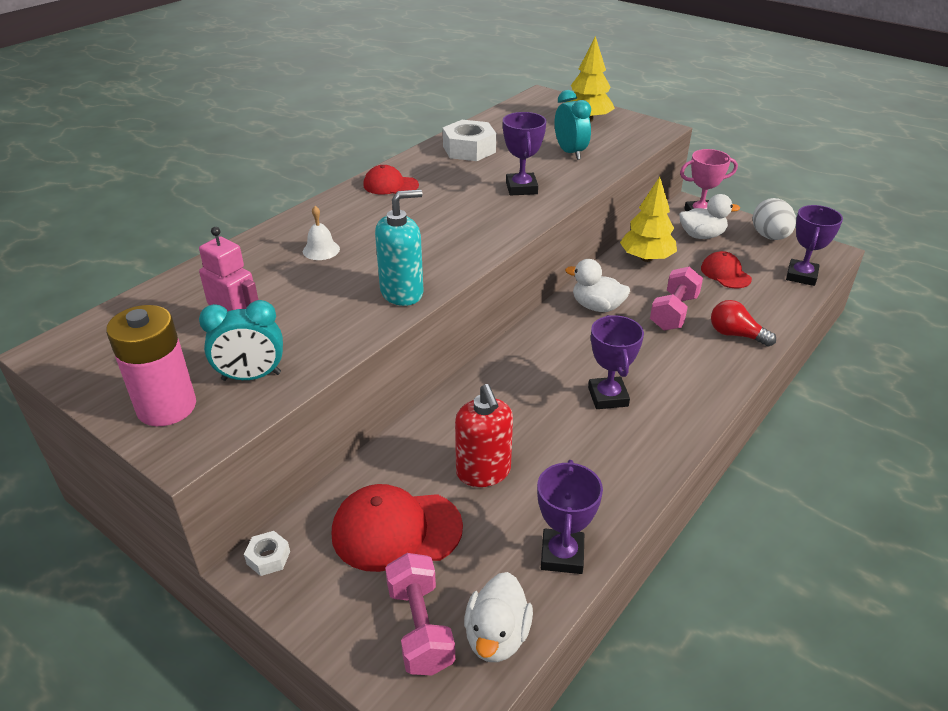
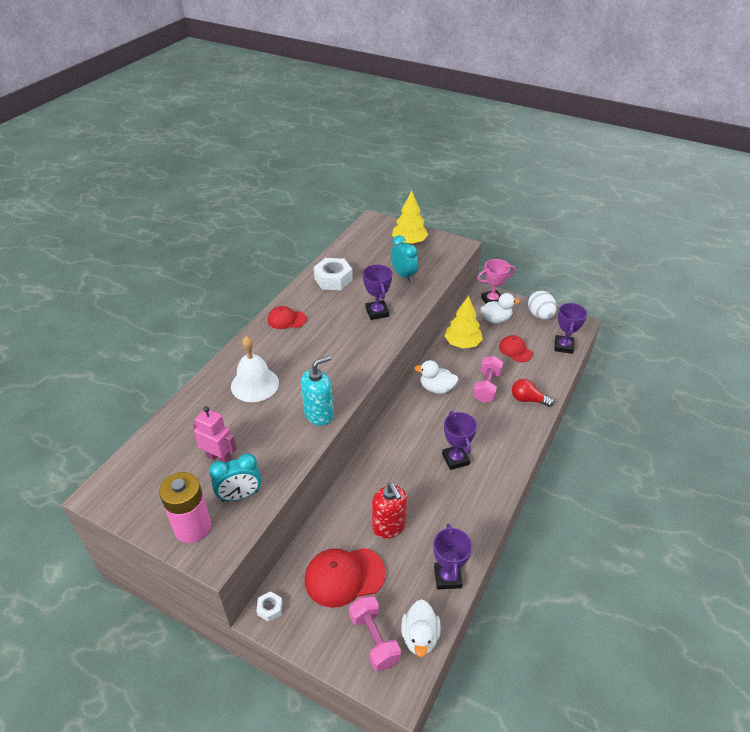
camera: 10 degrees left, 5 degrees up
white bell [303,206,340,260] -> white bell [231,336,279,402], size x1.91

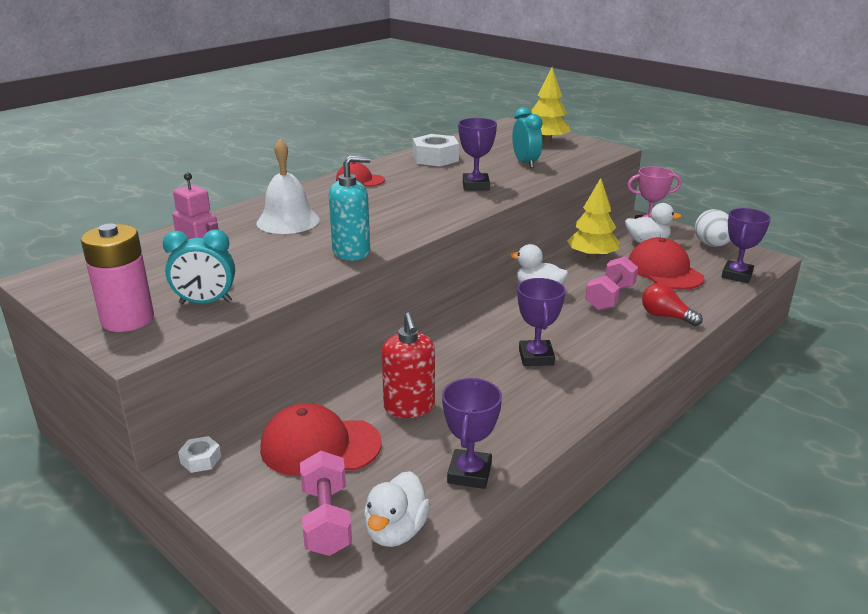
camera: 15 degrees right, 15 degrees down
red cap [499,335,533,362] -> red cap [629,238,704,290], size x1.65

